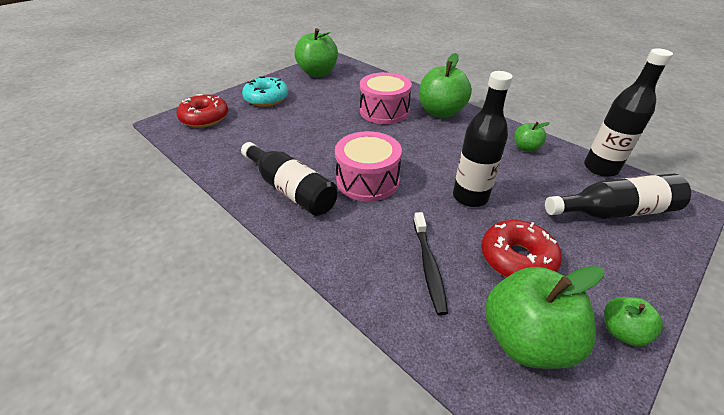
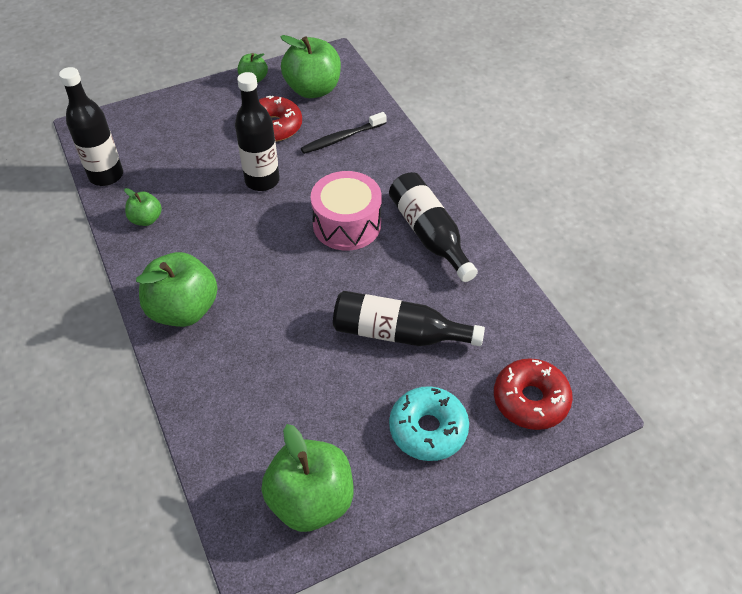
camera: 160 degrees left, 10 degrees up
pink drum [360,72,412,124] -> none
black toothbrush [413,212,448,315] -> black toothbrush turned 135 degrees counterclockwise [301,112,387,154]
black bottle [545,174,691,219] -> black bottle moved to [333,291,485,346]

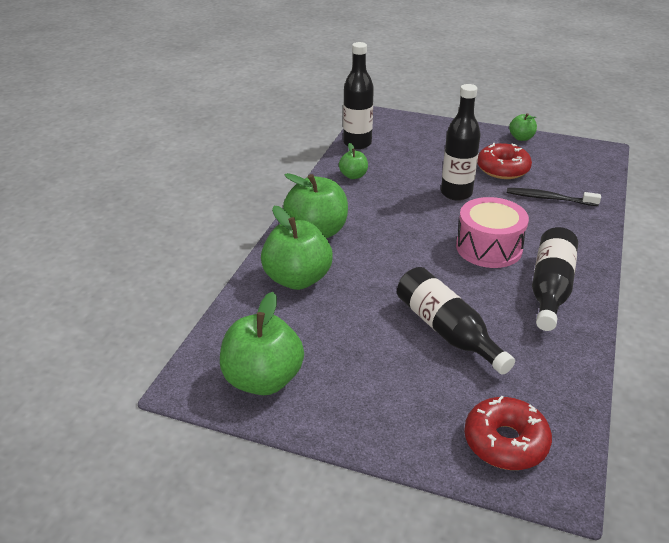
camera: 45 degrees right, 15 degrees down
green apple [280,35,341,98] -> green apple moved to [261,206,333,290]
turquoise donut [389,386,469,461] -> none

